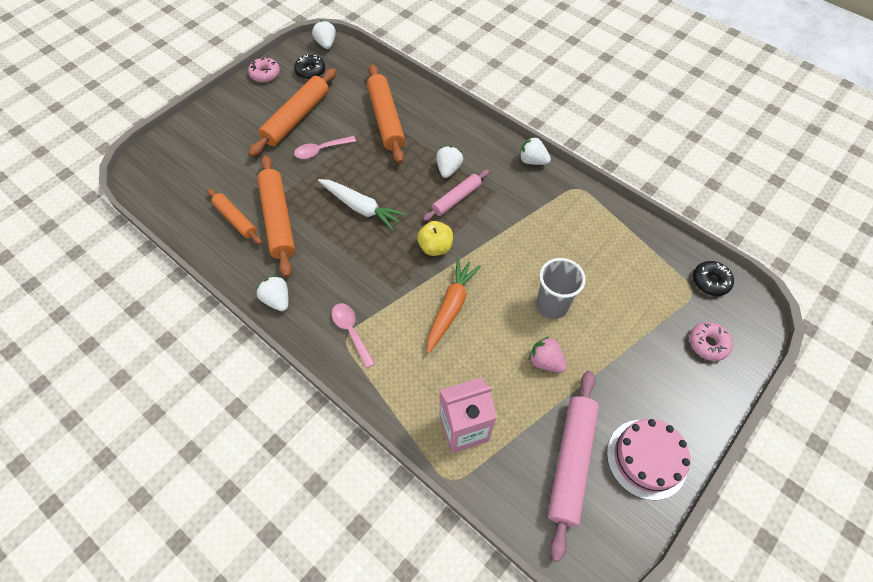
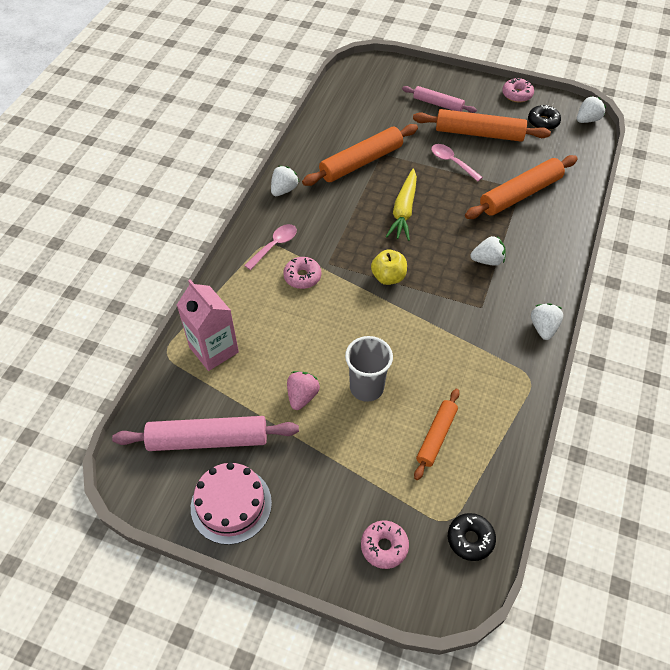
camera: 70 degrees right, 5 degrees down
orange rolling pin [207,188,262,244] -> orange rolling pin moved to [414,389,460,480]
white carrot [318,179,406,231] -> yellow carrot [386,169,417,241]
pink rolling pin [423,170,489,221] -> pink rolling pin moved to [402,86,477,113]
orange carrot [427,258,481,353] -> none
none -> pink donut [283,257,321,289]

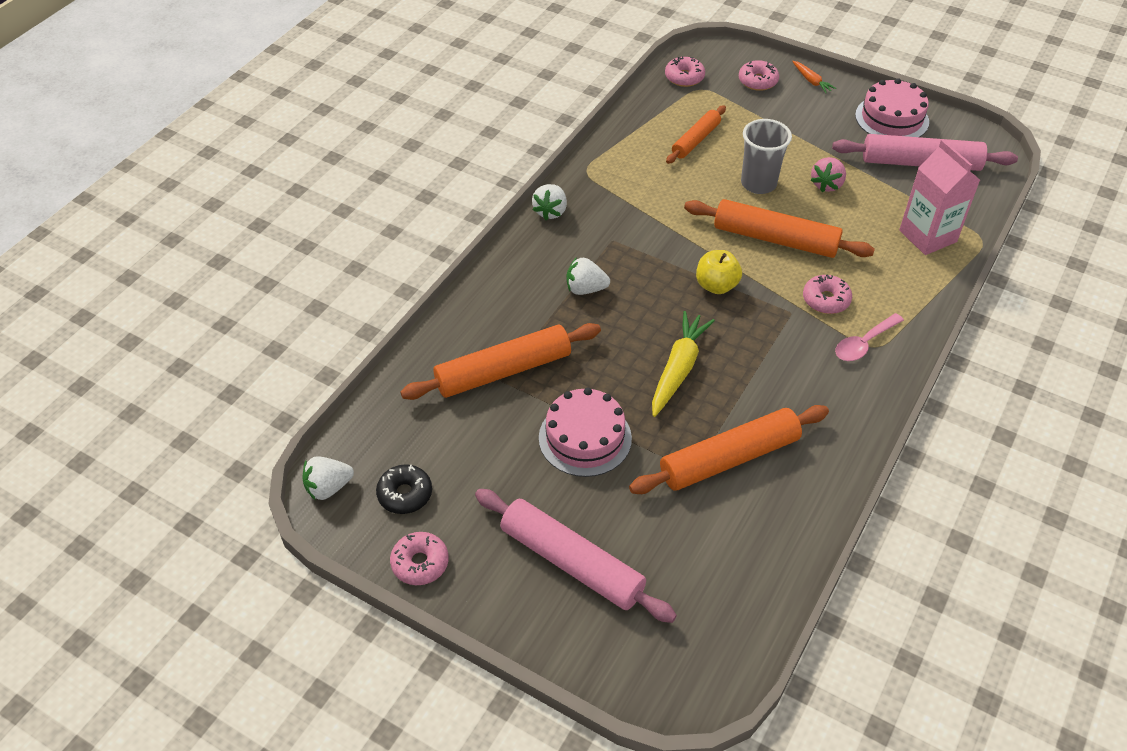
camera: 170 degrees left, 5 degrees down
white strawberry [271,166,299,196] -> none
pink rolling pin [402,86,477,113] -> pink rolling pin [475,489,677,623], size x1.66
orange rolling pin [413,109,551,142] -> orange rolling pin moved to [684,199,875,258]
pink spoon [431,144,483,182] -> pink cake [539,388,632,477]
black donut [448,513,496,561] -> pink donut [665,56,705,87]
none -> orange carrot [792,61,836,93]

